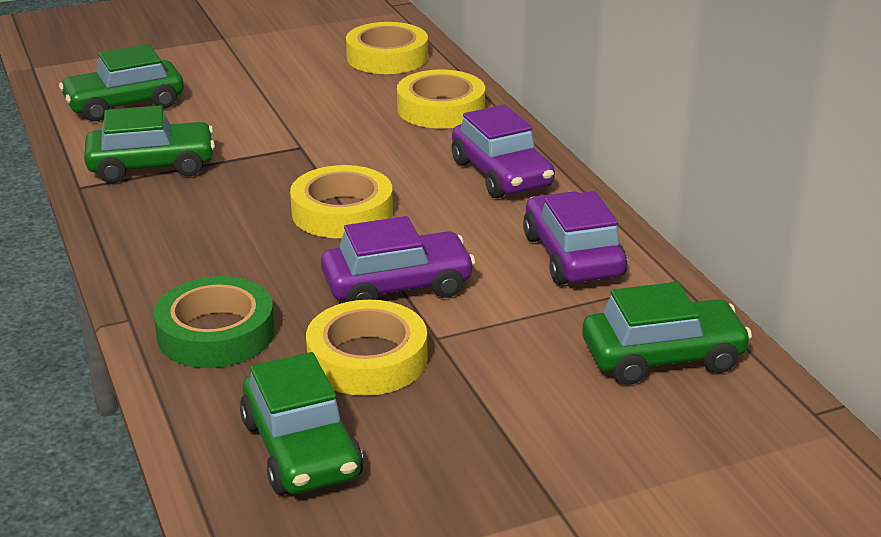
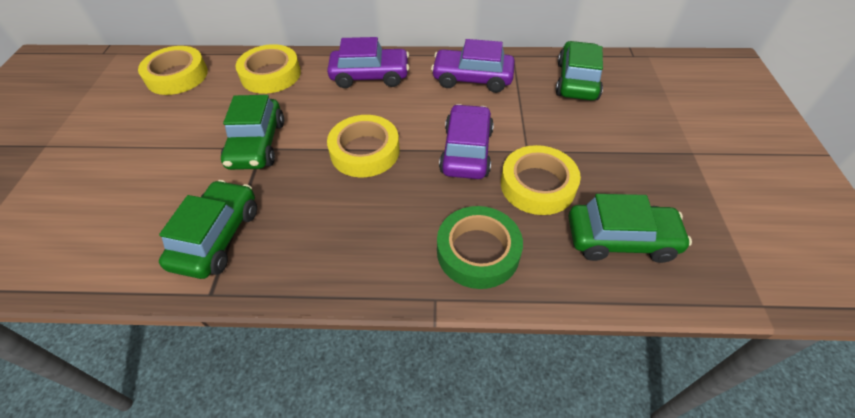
camera: 65 degrees left, 20 degrees up
green car [59,44,184,121] -> green car moved to [221,95,284,170]

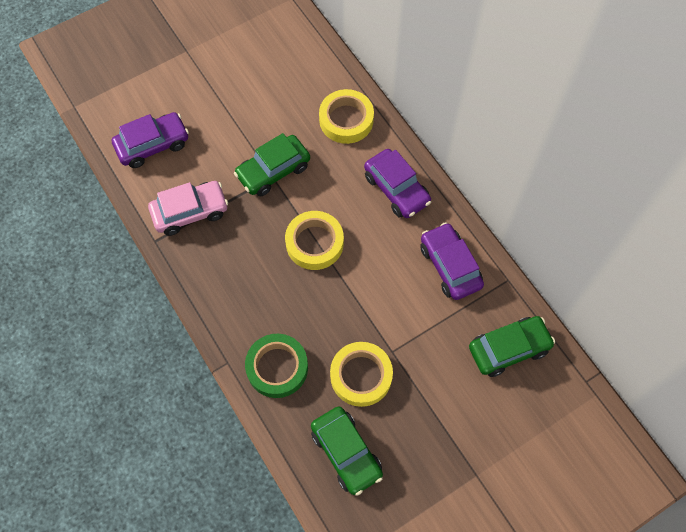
camera: 55 degrees right, 15 degrees up
yellow tape [138,46,208,95] -> none
green car [159,180,257,279] -> pink car [148,181,228,236]
purple car [439,104,494,179] -> purple car moved to [112,112,189,168]

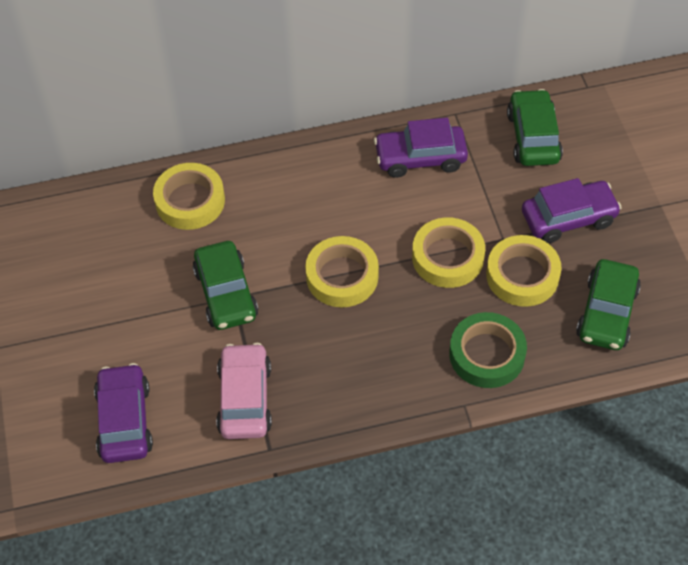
camera: 70 degrees left, 10 degrees down
green car [311,407,383,496] -> green car turned 120 degrees clockwise [576,259,641,350]
purple car [364,149,431,218] -> purple car moved to [522,178,622,243]
none -> yellow tape [412,217,485,288]

